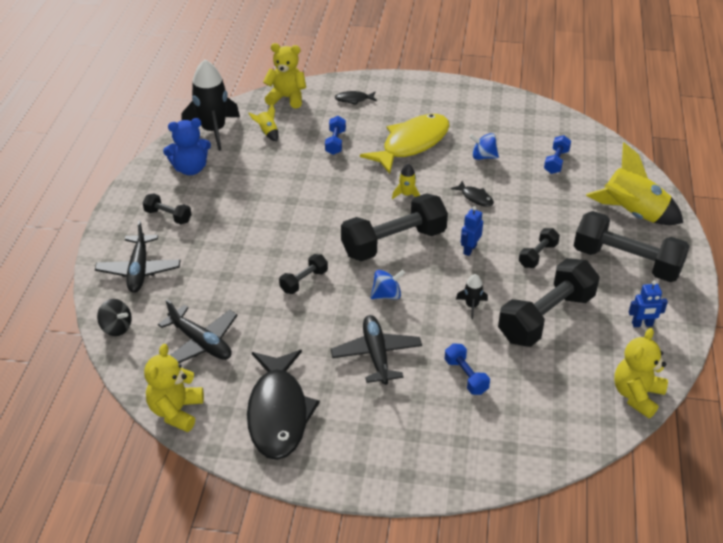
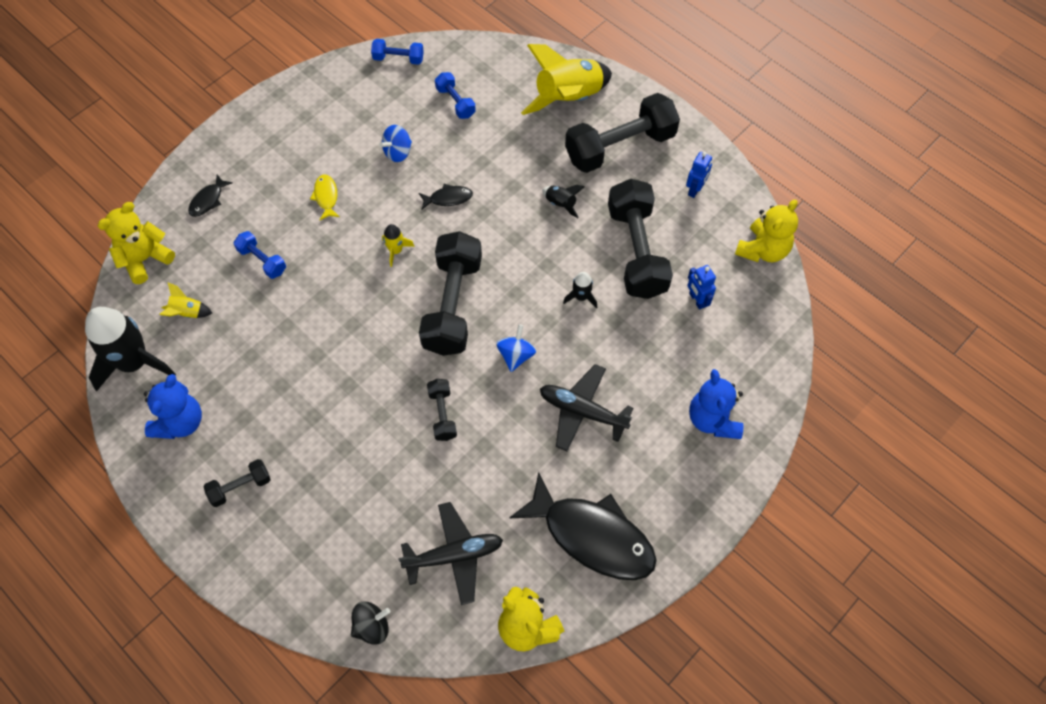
camera: 55 degrees left, 20 degrees up
black plane [95,221,180,293] -> none
yellow fish [360,114,450,174] -> yellow fish [310,174,340,220], size x0.42
blue dumbbell [445,343,490,395] -> blue dumbbell moved to [371,39,424,65]
blue robot [461,206,483,256] -> blue robot moved to [687,265,716,310]
black dumbbell [519,228,560,268] -> black rocket [542,185,584,218]
yellow teddy bear [614,328,668,418] -> yellow teddy bear turned 120 degrees counterclockwise [735,199,798,262]
none -> blue teddy bear [689,369,743,439]

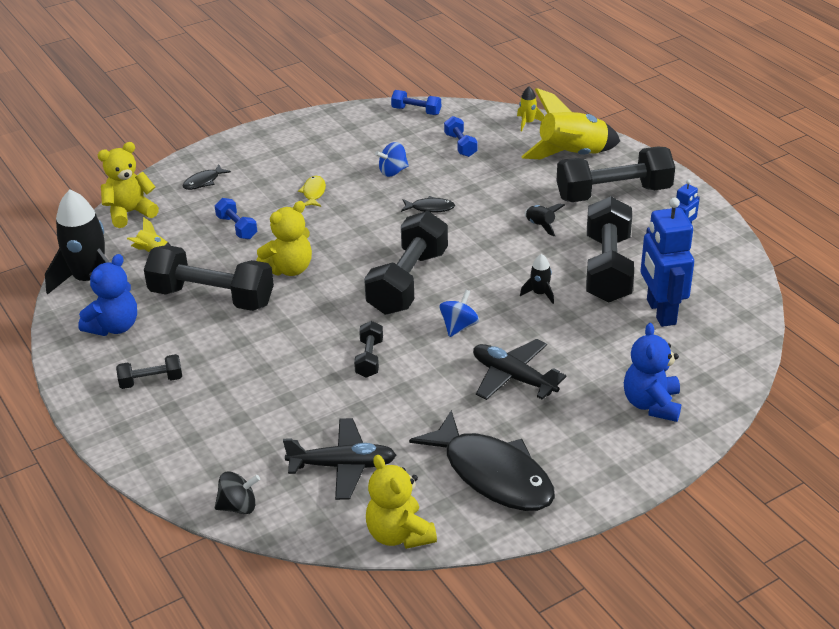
camera: 15 degrees right, 25 degrees down
yellow rocket [382,224,415,267] -> yellow rocket moved to [517,87,544,131]
blue robot [687,265,716,310] -> blue robot [641,197,694,327], size x2.02
yellow teddy bear [735,199,798,262] -> yellow teddy bear moved to [256,201,312,276]
none -> black dumbbell [144,245,274,311]

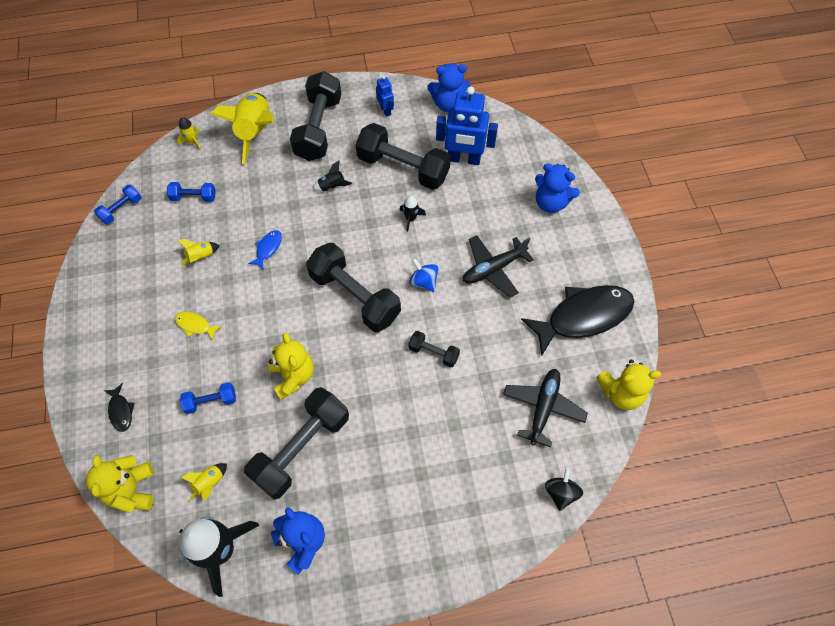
camera: 70 degrees left, 25 degrees up
black dumbbell [116,354,182,389] -> none
blue spinning top [375,142,409,177] -> yellow rocket [177,239,219,265]
black fish [401,196,455,213] -> blue fish [248,230,282,269]
none -> blue teddy bear [427,63,471,113]

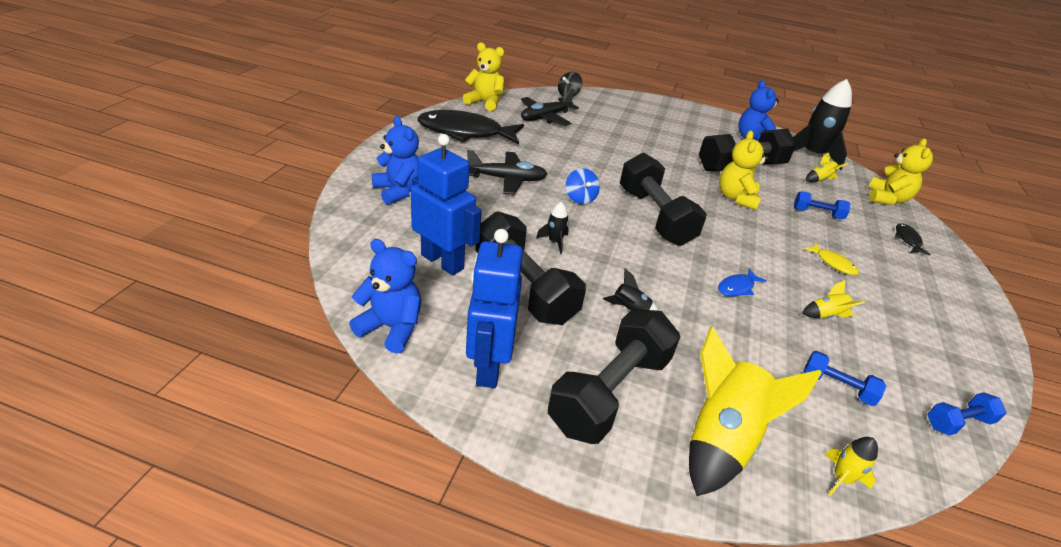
camera: 155 degrees left, 25 degrees down
blue robot [376,76,394,117] -> blue robot [466,229,523,388], size x2.02
black dumbbell [409,331,460,367] -> none

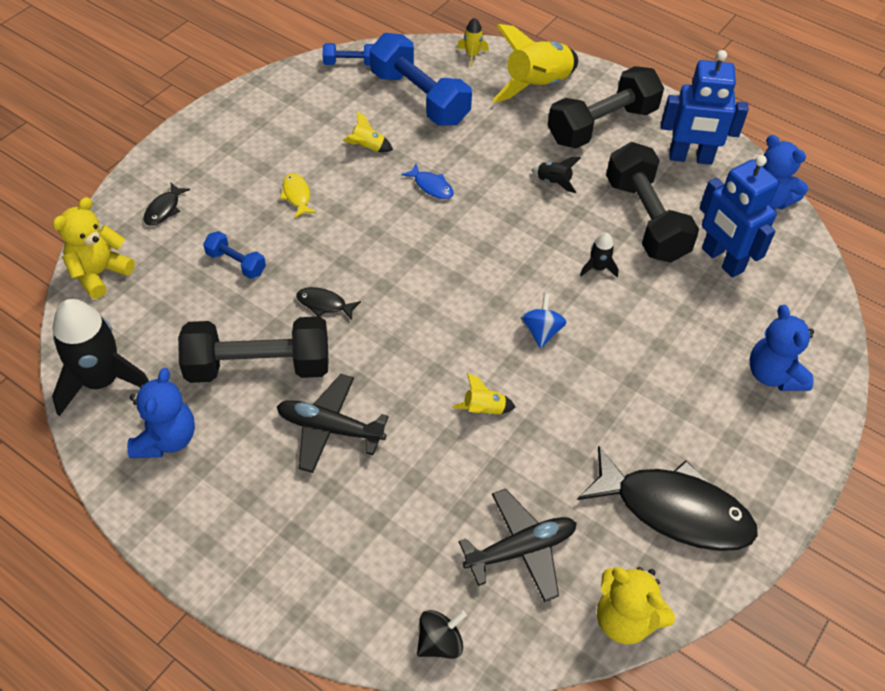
camera: 160 degrees left, 15 degrees up
blue robot [466,229,523,388] -> blue robot turned 75 degrees clockwise [661,50,749,165]
black plane [467,150,548,195] -> black plane moved to [277,374,389,473]
black dumbbell [620,153,707,246] -> none
blue fish [718,269,766,296] -> blue fish turned 60 degrees clockwise [401,164,454,199]
yellow teddy bear [719,130,768,210] -> black fish [296,287,361,320]
blue dumbbell [804,351,887,406] -> blue dumbbell [370,33,472,126], size x2.09
yellow rocket [805,153,848,182] -> yellow rocket moved to [452,373,515,415]

